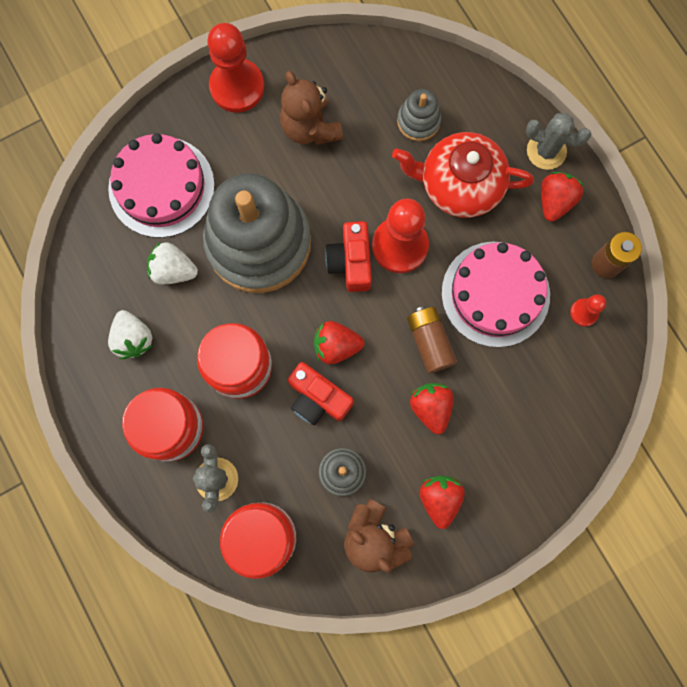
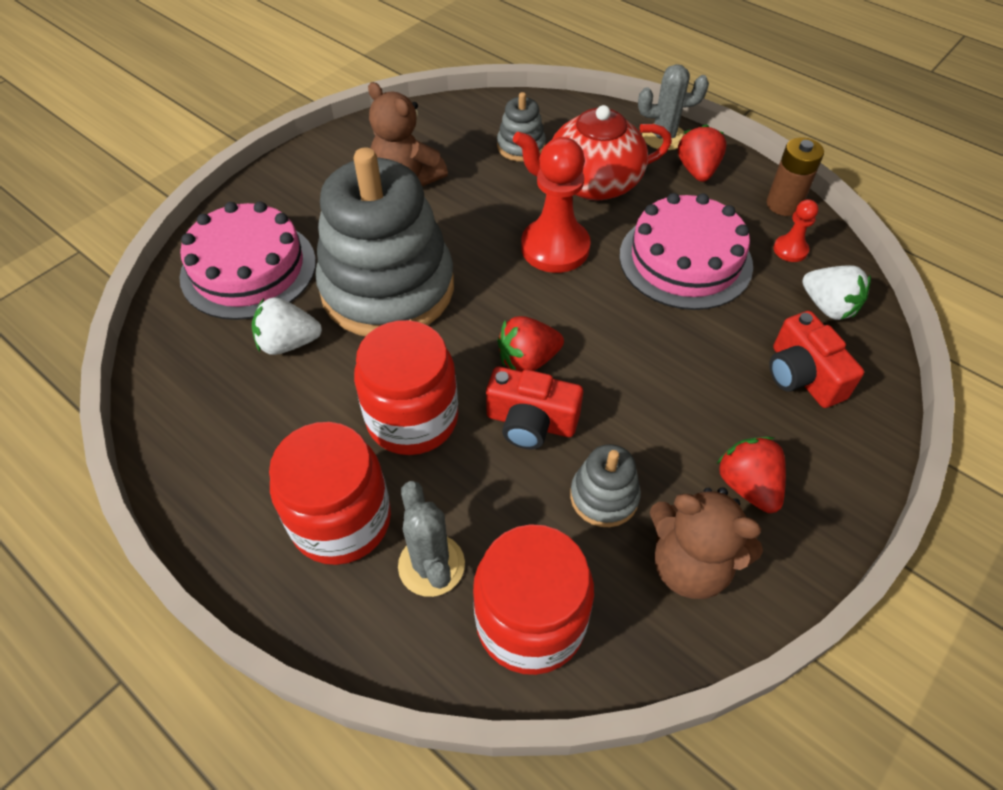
camera: 20 degrees left, 25 degrees down
white strawberry [108,310,153,359] -> white strawberry moved to [802,265,871,320]
red pawn [207,23,264,113] -> none
red camera [325,221,372,292] -> red camera moved to [769,311,864,408]
brown battery [407,306,457,374] -> none
red strawberry [410,383,454,434] -> none

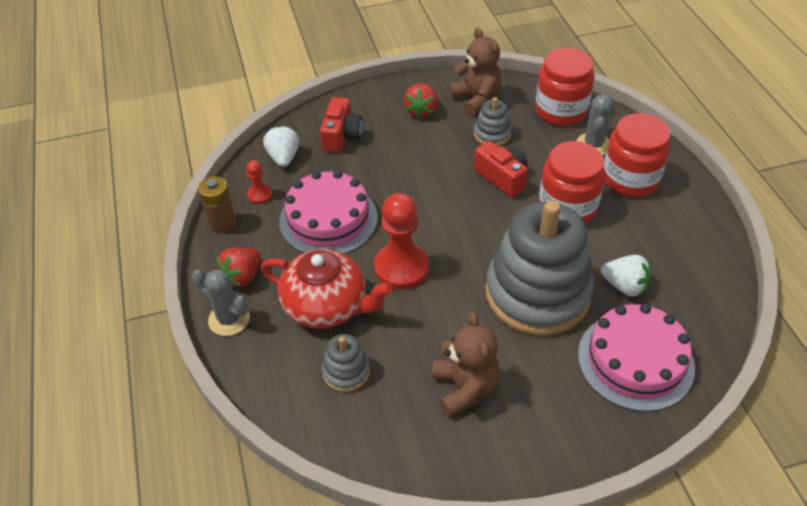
camera: 145 degrees left, 5 degrees down
red strawberry [497,316,564,372] -> none

